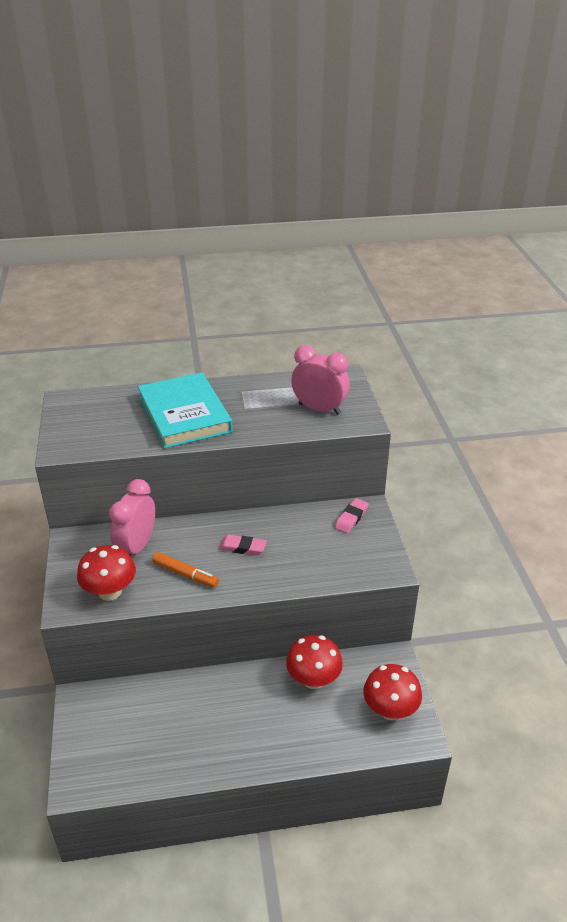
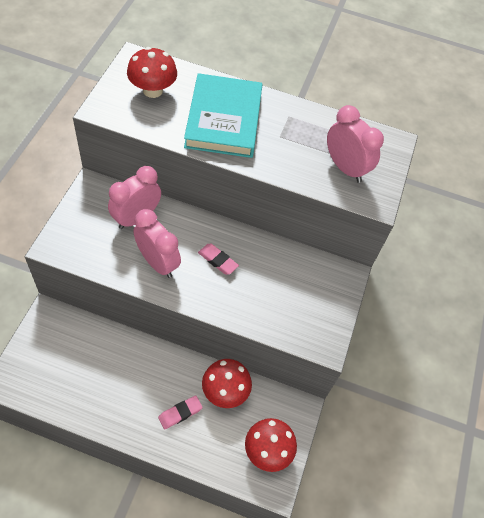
camera: 20 degrees right, 20 degrees up
red mushroom [77,545,136,601] -> red mushroom moved to [127,47,177,98]
orange marker [152,552,219,588] -> pink clock [134,209,181,278]
pink eraser [335,498,369,534] -> pink eraser moved to [158,396,203,429]

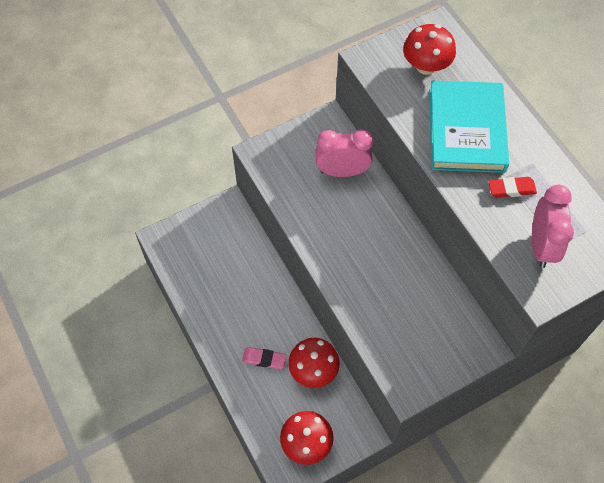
camera: 50 degrees right, 5 degrees up
pink clock [134,209,181,278] -> none
turquoise book [184,73,262,158] -> turquoise book turned 45 degrees counterclockwise [429,80,509,173]
pink eraser [198,244,239,275] -> none
none -> red eraser [488,177,537,198]

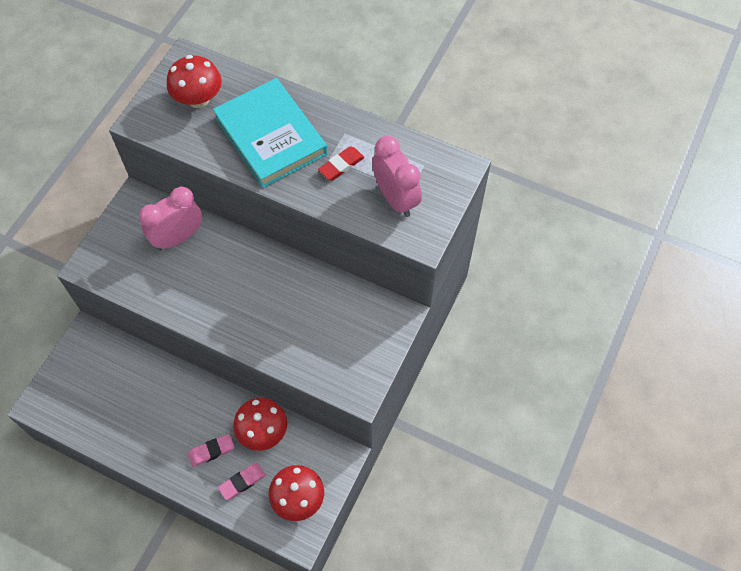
camera: 35 degrees left, 0 degrees up
none -> pink eraser [218,463,266,500]

